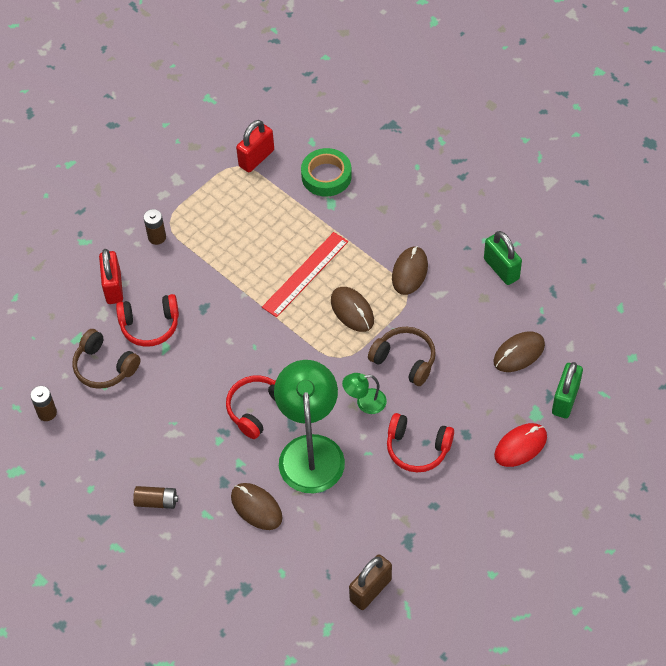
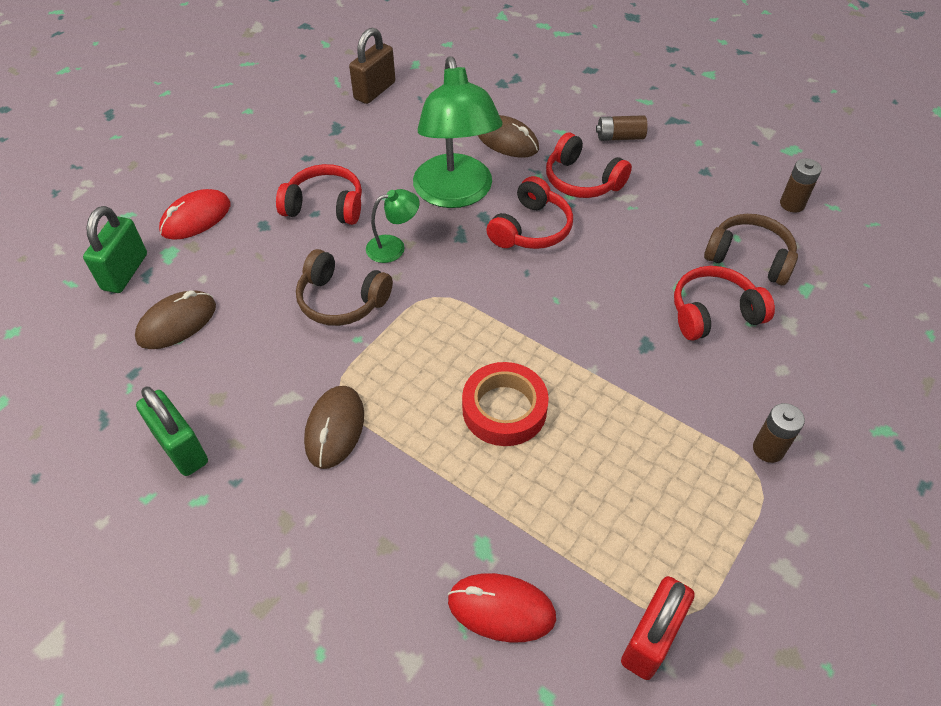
camera: 170 degrees right, 5 degrees down
red padlock [99,249,123,304] -> none
red ruler [262,232,348,317] -> red tape [462,362,549,446]
green tape [301,148,352,197] -> red mouse [448,573,556,642]
brown mouse [331,287,374,332] -> none
none -> red headphones [546,133,632,198]

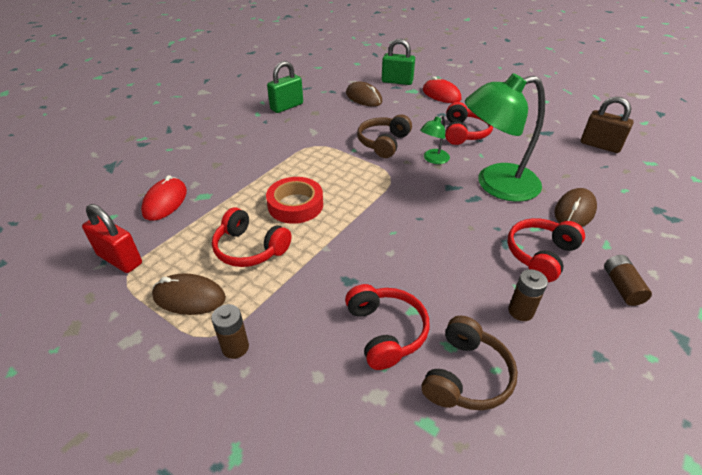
camera: 90 degrees right, 10 degrees down
brown mouse [304,386,364,469] -> brown mouse moved to [152,273,226,315]
green lamp [366,189,420,263] -> green lamp turned 60 degrees clockwise [420,115,450,164]
red headphones [486,176,573,249] -> red headphones moved to [212,207,291,267]
brown battery [780,158,822,213] -> brown battery moved to [508,269,548,321]

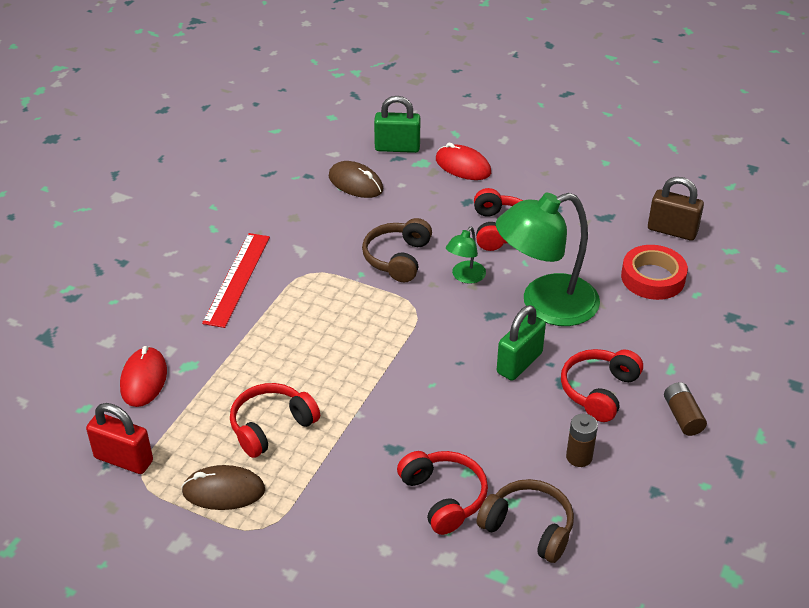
camera: 10 degrees left, 0 degrees up
brown battery [211,304,249,359] -> none
red headphones [212,207,291,267] -> red headphones turned 120 degrees clockwise [230,383,320,458]
red tape [266,177,323,224] -> red tape moved to [621,245,688,300]
green padlock [267,61,303,113] -> green padlock moved to [497,305,546,381]
brown headphones [422,316,518,410] -> brown headphones turned 75 degrees counterclockwise [477,479,574,563]
brown mouse [554,188,597,227] -> none
none -> red ruler [202,233,270,328]

